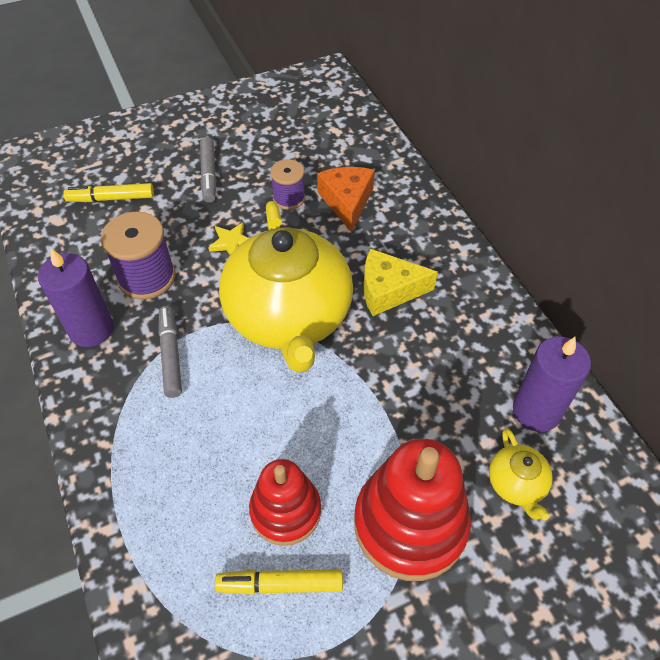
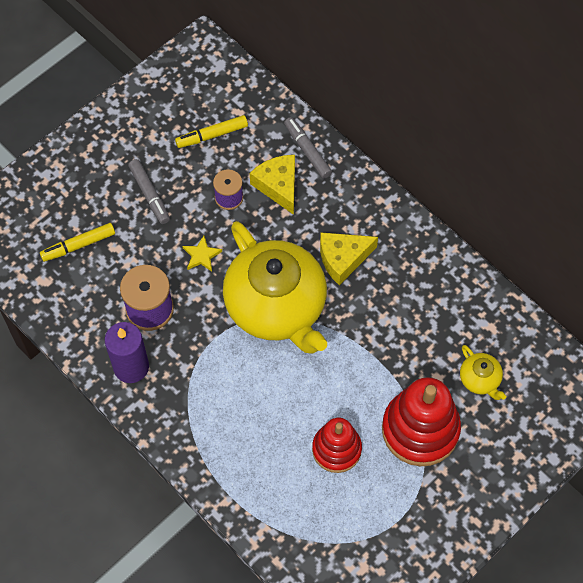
camera: 20 degrees left, 10 degrees up
grey marker [158,306,182,398] -> grey marker moved to [284,117,332,179]
yellow marker [215,569,343,595] -> yellow marker moved to [175,115,248,148]
orange cheese [317,167,375,232] -> yellow cheese [250,155,295,215]
purple candle [513,337,591,432] -> none

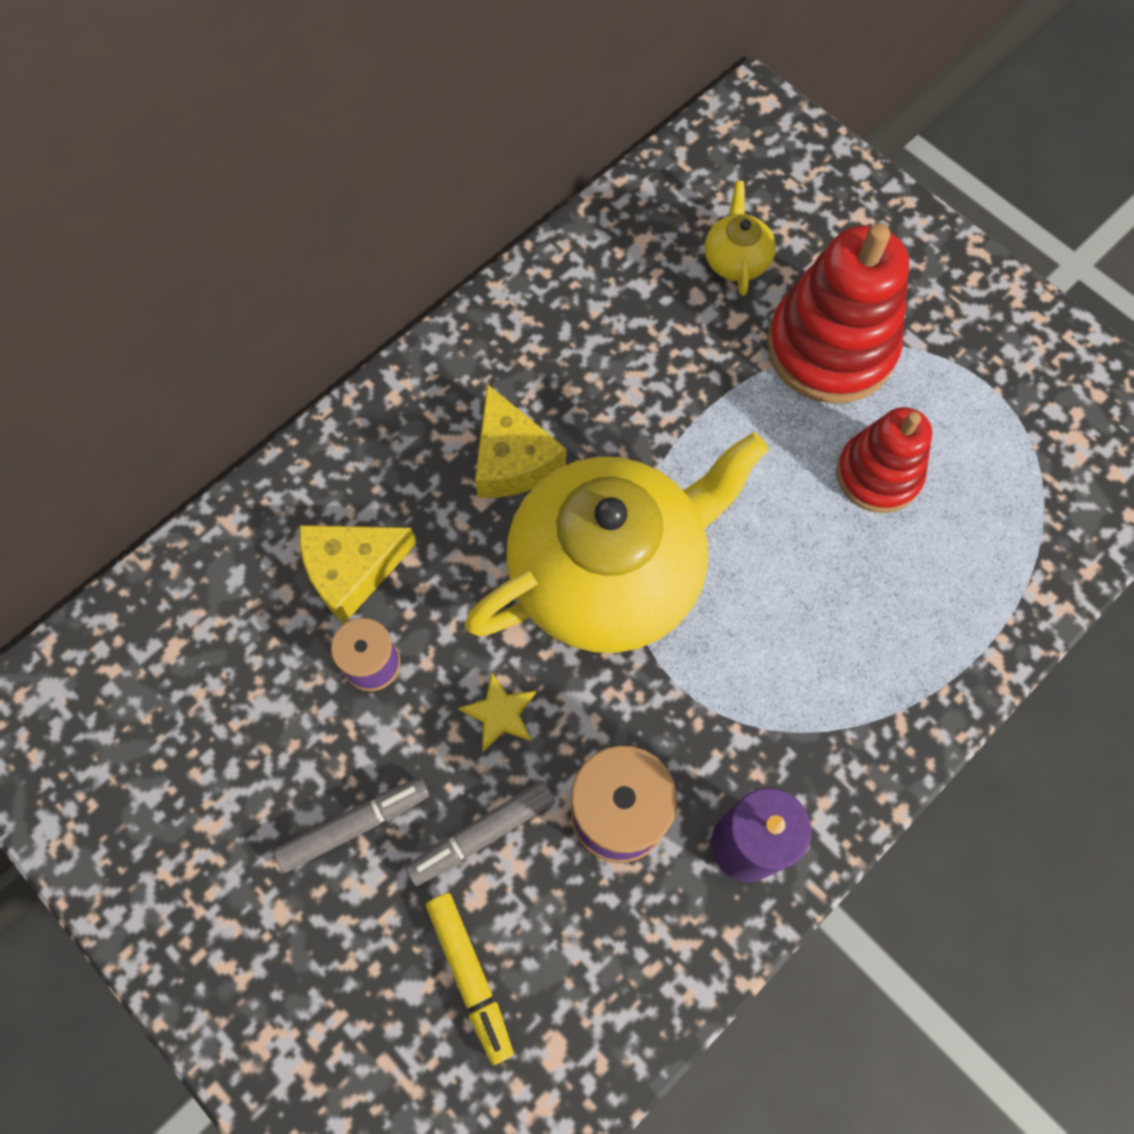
camera: 90 degrees left, 5 degrees up
yellow marker [175,115,248,148] -> none
grey marker [284,117,332,179] -> grey marker moved to [406,781,555,886]
yellow teapot [460,345,506,400] -> yellow teapot turned 60 degrees counterclockwise [705,181,776,296]

